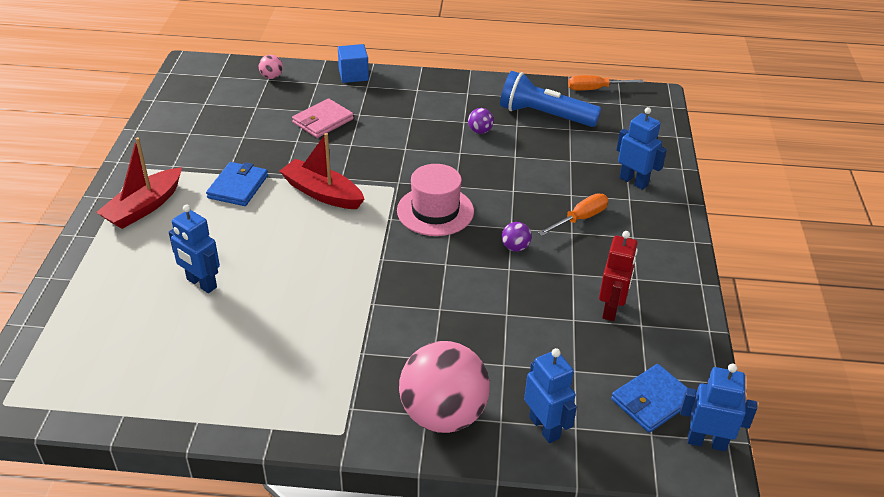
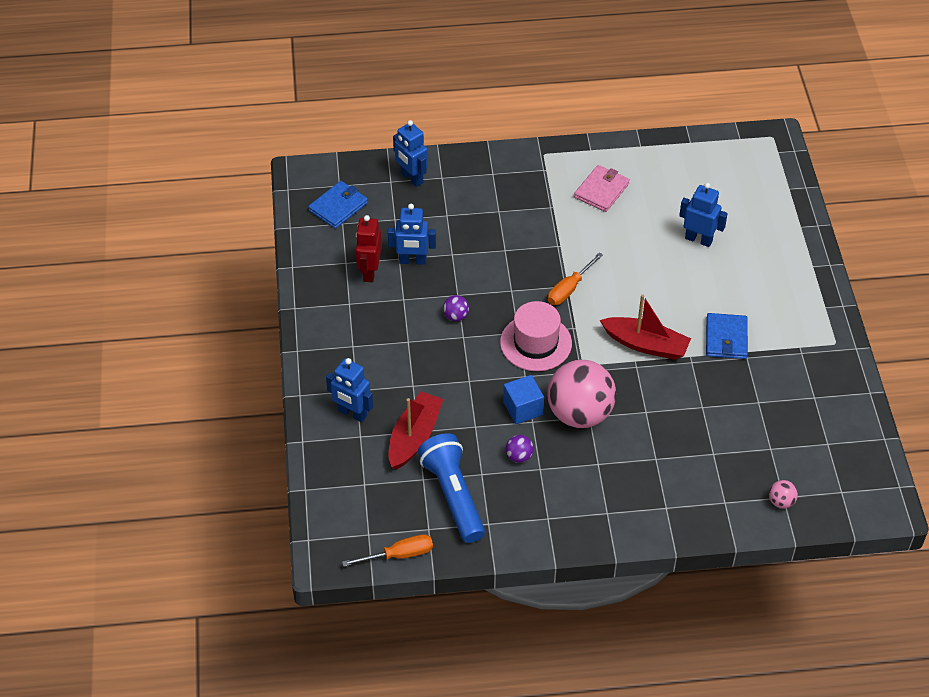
camera: 170 degrees right, 10 degrees up
red boat [96,137,182,229] -> red boat moved to [389,391,443,470]
pink wallet [292,98,354,138] -> pink wallet moved to [574,165,630,212]
blue cube [338,44,369,83] -> blue cube moved to [503,375,544,424]
pink ball [399,341,490,433] -> pink ball moved to [547,360,616,428]
blue flashlight [500,71,601,127] -> blue flashlight turned 120 degrees counterclockwise [418,433,485,543]
orange screwdriver [538,193,608,236] -> orange screwdriver moved to [548,253,603,305]
blue robot [680,364,757,451] -> blue robot moved to [388,204,436,265]

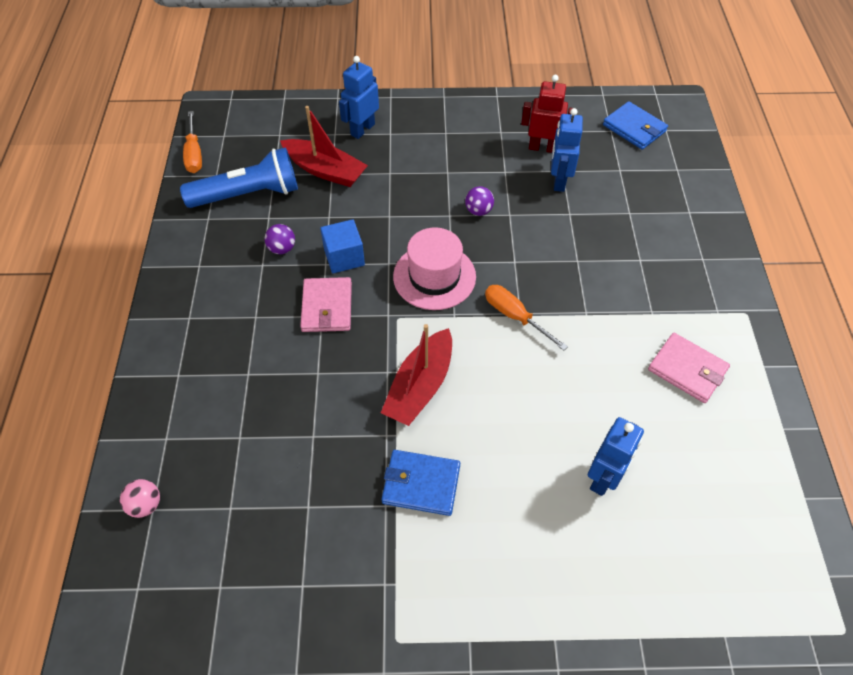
camera: 95 degrees right, 5 degrees up
blue robot [393,120,428,187] -> none
pink ball [547,360,616,428] -> pink wallet [300,277,352,332]

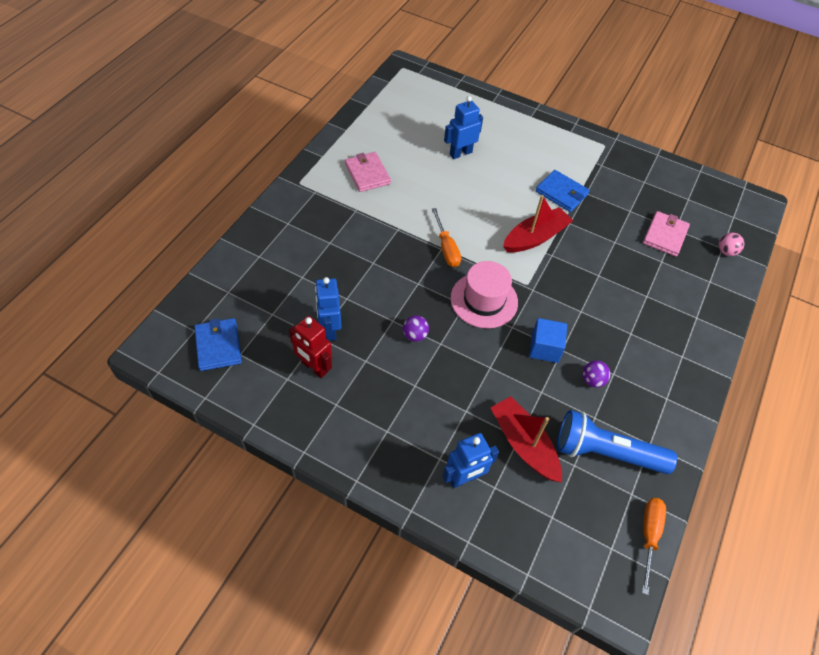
camera: 155 degrees left, 0 degrees up
pink wallet [300,277,352,332] -> pink wallet moved to [643,211,690,257]
blue robot [551,108,583,192] -> blue robot turned 135 degrees clockwise [315,277,341,341]

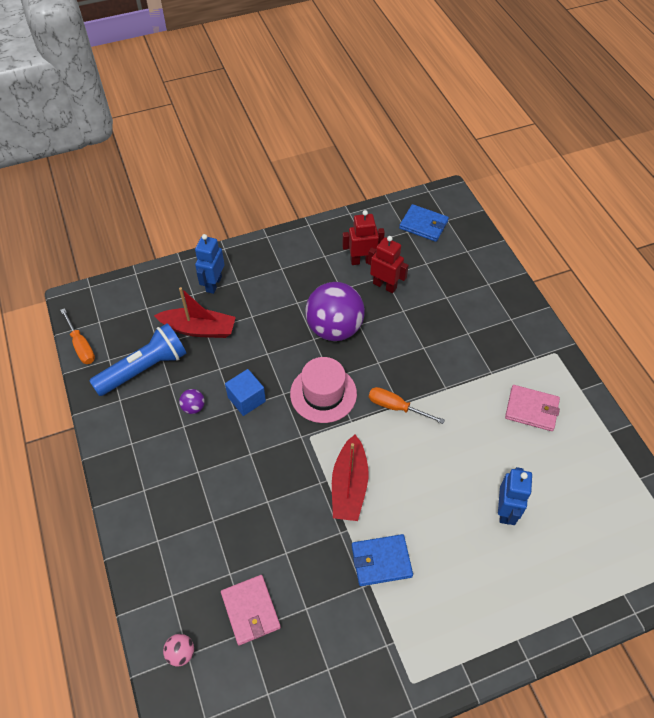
camera: 135 degrees right, 0 degrees up
blue robot [315,277,341,341] -> red robot [368,236,409,293]
purple ball [403,315,429,342] -> purple ball [305,282,365,341], size x2.48

